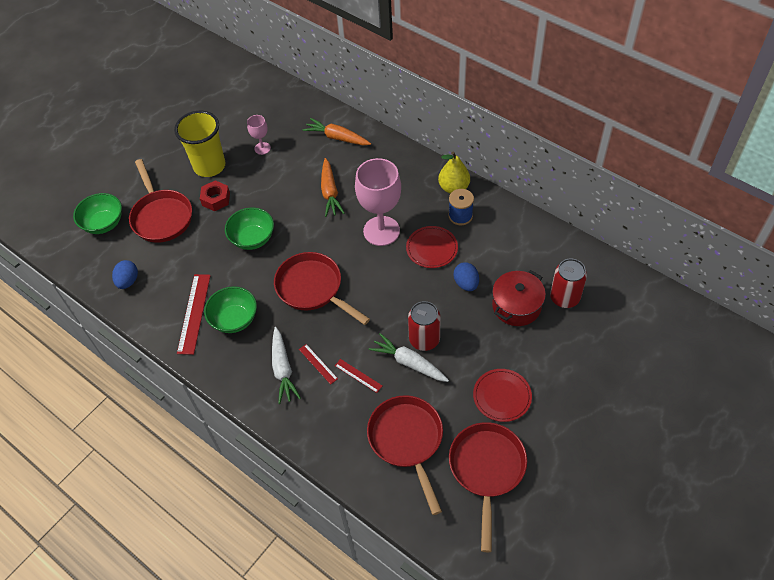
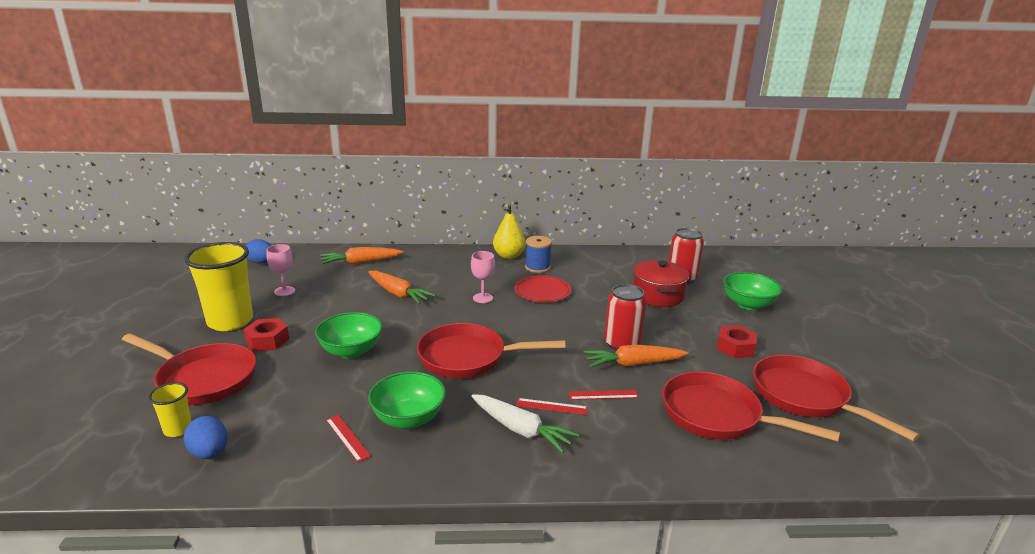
camera: 45 degrees left, 30 degrees down
green bowl [73,193,122,234] -> green bowl moved to [723,272,782,310]
red ruler [177,274,211,355] -> red ruler [326,415,371,462], size x0.54
pink goblet [355,158,401,246] -> pink goblet [471,251,495,303], size x0.48
white carrot [369,333,449,382] -> orange carrot [583,345,688,367]
blue egg [454,262,479,291] -> blue egg moved to [246,239,272,264]
red plate [473,369,532,422] -> red nut [717,325,757,358]
none -> yellow cup [149,382,192,437]

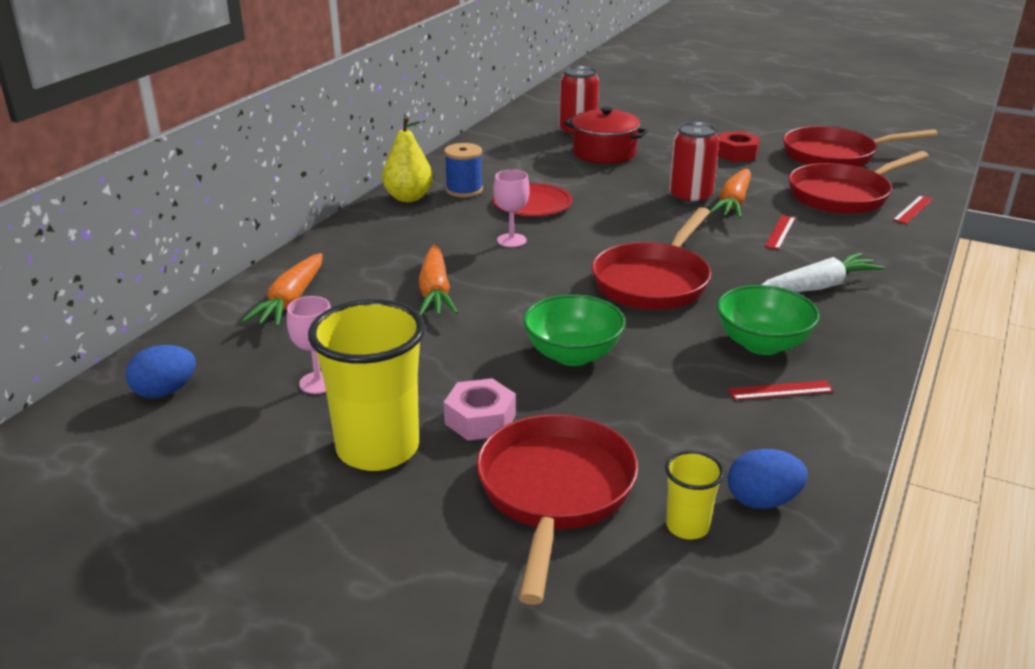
camera: 60 degrees left, 5 degrees up
red pan [122,333,256,405] -> red pan turned 45 degrees counterclockwise [476,414,638,605]
red nut [243,318,289,351] -> pink nut [444,378,516,441]
orange carrot [368,270,436,304] -> orange carrot turned 105 degrees clockwise [419,245,458,316]
red ruler [516,398,588,415] -> red ruler moved to [893,195,933,224]
green bowl [723,272,782,310] -> none

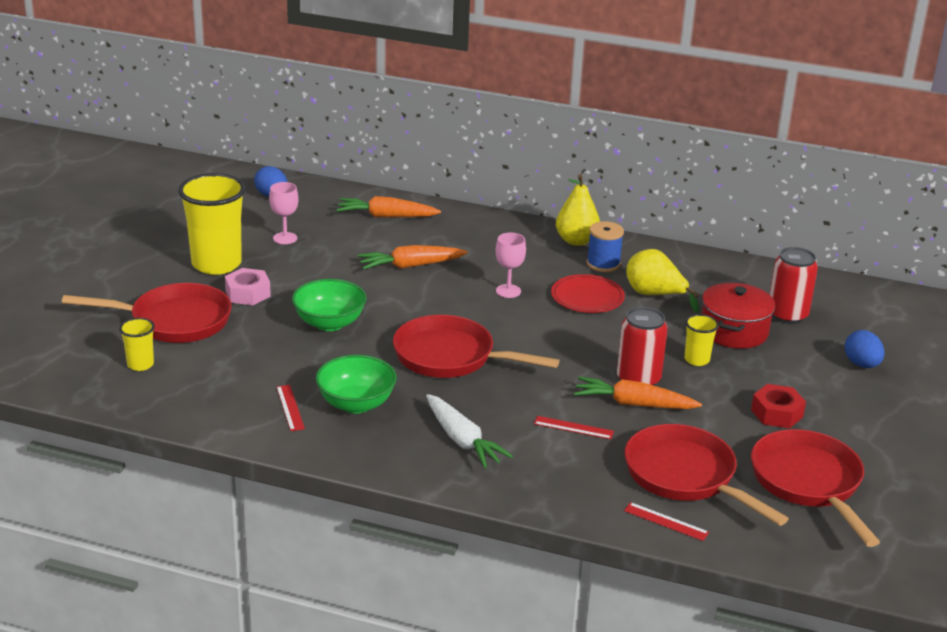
camera: 80 degrees right, 0 degrees up
blue egg [728,449,808,509] -> blue egg moved to [845,330,884,368]
none -> yellow pear [626,249,699,313]
none -> yellow cup [684,314,719,366]

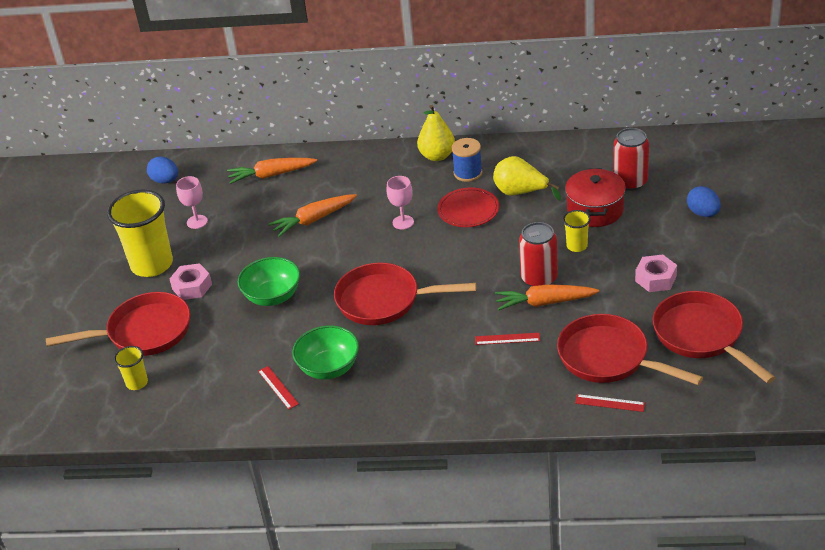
camera: 10 degrees left, 10 degrees up
white carrot [426,394,513,468] -> none
red nut [751,384,806,428] -> pink nut [635,255,677,292]

